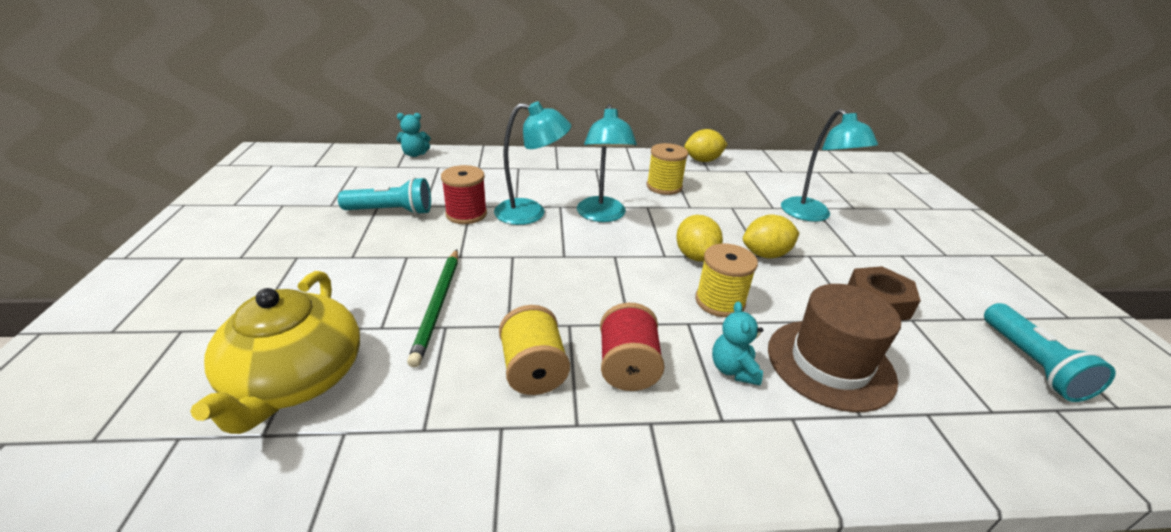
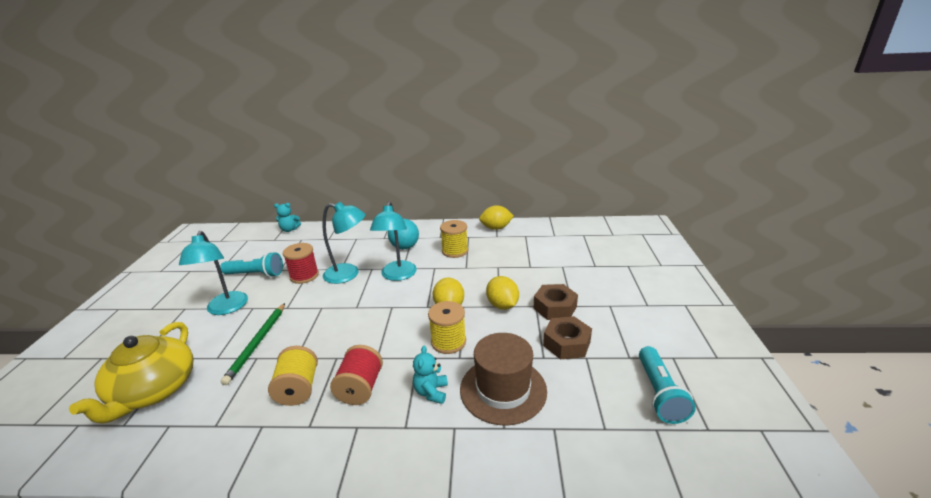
camera: 10 degrees right, 5 degrees down
yellow lemon [743,214,799,259] -> yellow lemon turned 75 degrees clockwise [486,276,519,310]
turquoise lamp [781,109,878,222] -> turquoise lamp moved to [179,231,248,315]
none -> turquoise ball [388,219,419,249]
none -> brown nut [533,284,578,320]

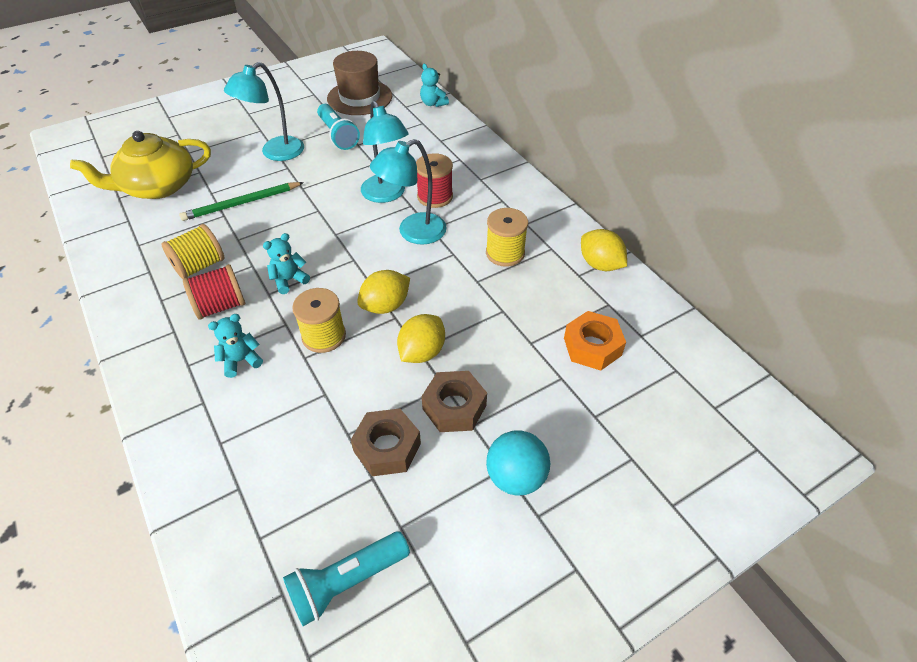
camera: 55 degrees right, 20 degrees up
red spool [283,243,319,284] -> red spool moved to [416,153,453,208]
turquoise ball [388,219,419,249] -> turquoise ball moved to [486,431,550,496]
brown hat [460,333,547,425] -> brown hat moved to [327,51,392,115]
none -> turquoise teddy bear [263,233,310,294]
none -> orange nut [564,311,626,371]

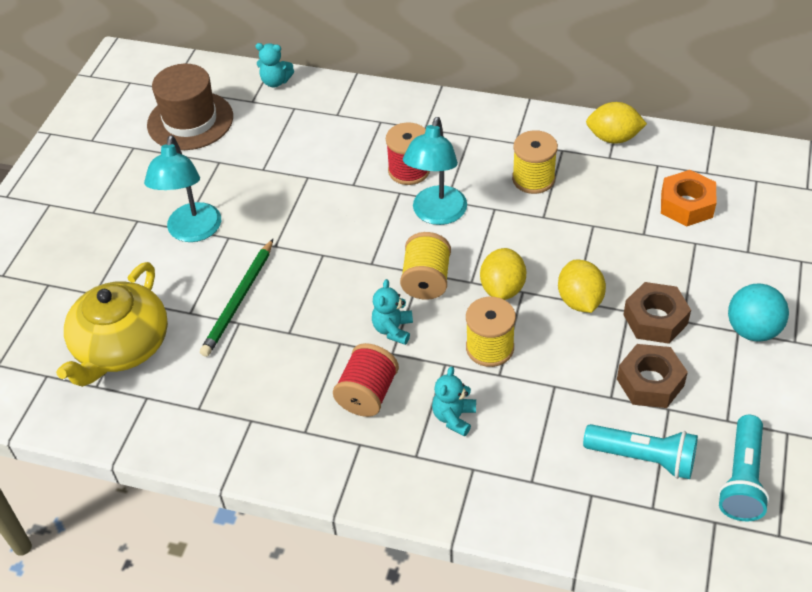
camera: 40 degrees left, 0 degrees up
yellow spool [161,224,224,279] -> yellow spool moved to [400,232,451,300]
turquoise flashlight [317,104,360,150] -> turquoise flashlight moved to [583,424,698,479]
turquoise lamp [361,101,408,203] -> none

